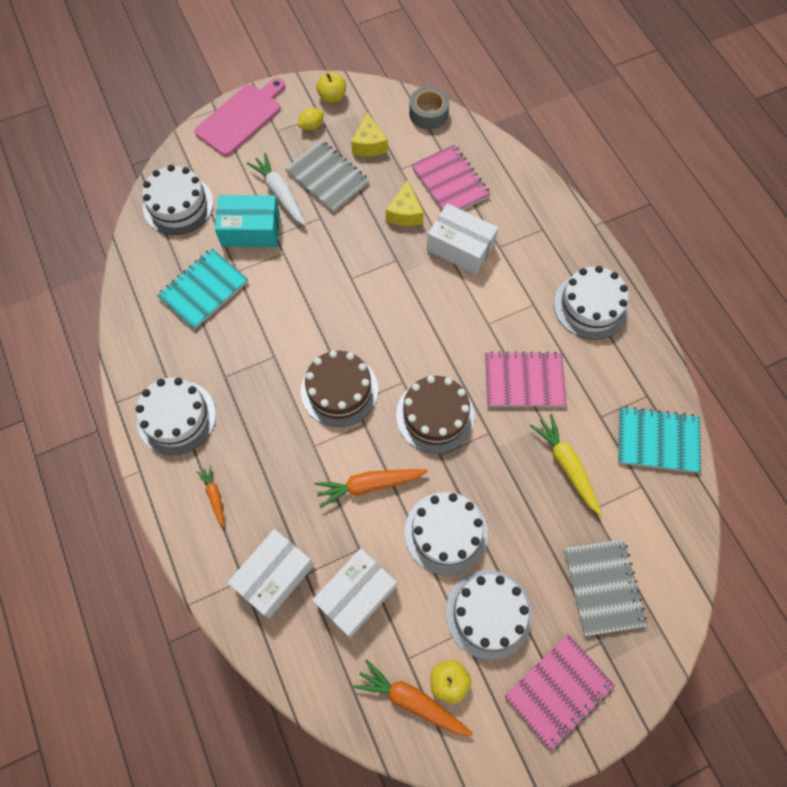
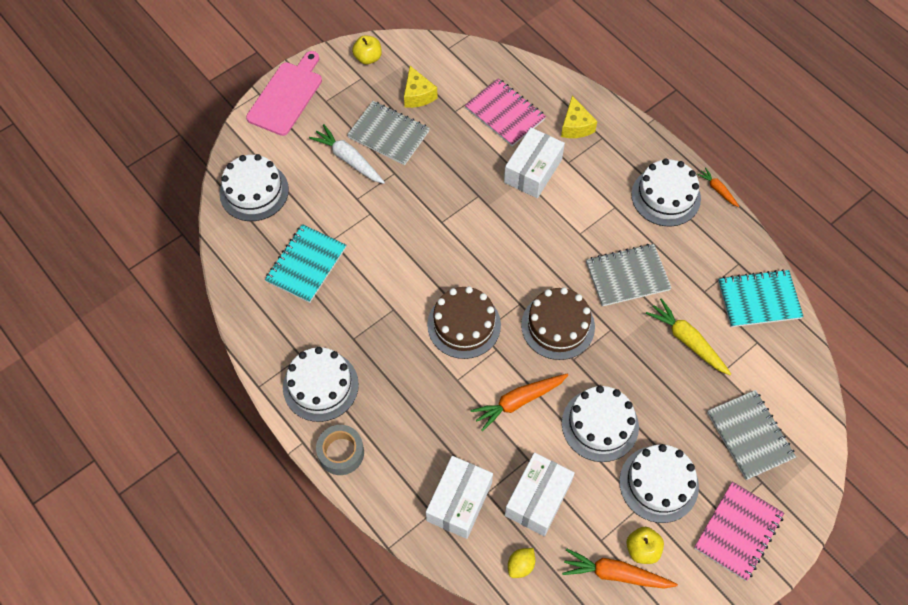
camera: 15 degrees left, 5 degrees down
orange carrot [197,466,224,527] -> orange carrot moved to [697,167,739,207]
turquoise box [215,195,280,247] -> none
yellow lemon [298,108,324,131] -> yellow lemon moved to [508,548,535,578]
yellow cheese [386,180,424,226] -> yellow cheese moved to [561,96,597,138]
grey tape [409,86,449,129] -> grey tape moved to [316,425,364,475]
white box [427,203,498,274] -> white box turned 75 degrees counterclockwise [504,127,565,198]
pink notebook [485,352,567,407] -> grey notebook [586,244,672,307]

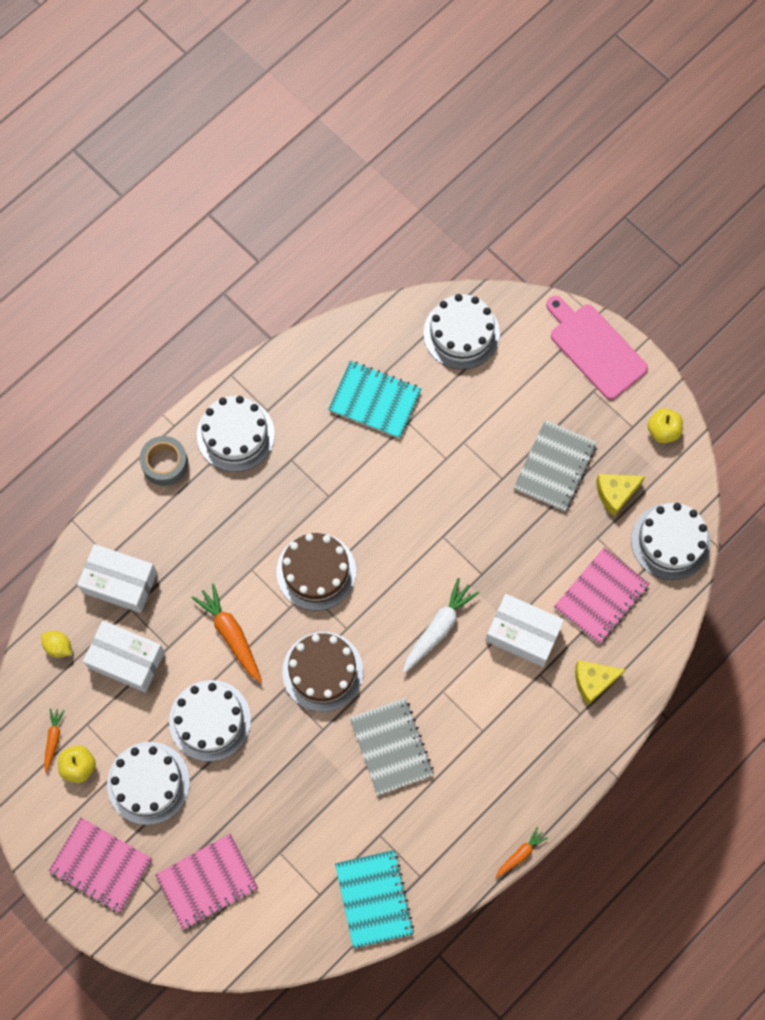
camera: 85 degrees right, 10 degrees up
pink cutting board [246,51,322,136] -> pink cutting board turned 150 degrees counterclockwise [546,296,648,400]
white carrot [309,124,385,184] -> white carrot moved to [403,578,479,674]
orange carrot [562,549,678,589] -> orange carrot [44,708,65,773], size x0.57
white cake [631,159,701,226] -> white cake moved to [631,503,711,580]
yellow carrot [646,298,731,375] -> none
grey notebook [707,390,796,480] -> pink notebook [155,834,258,929]

